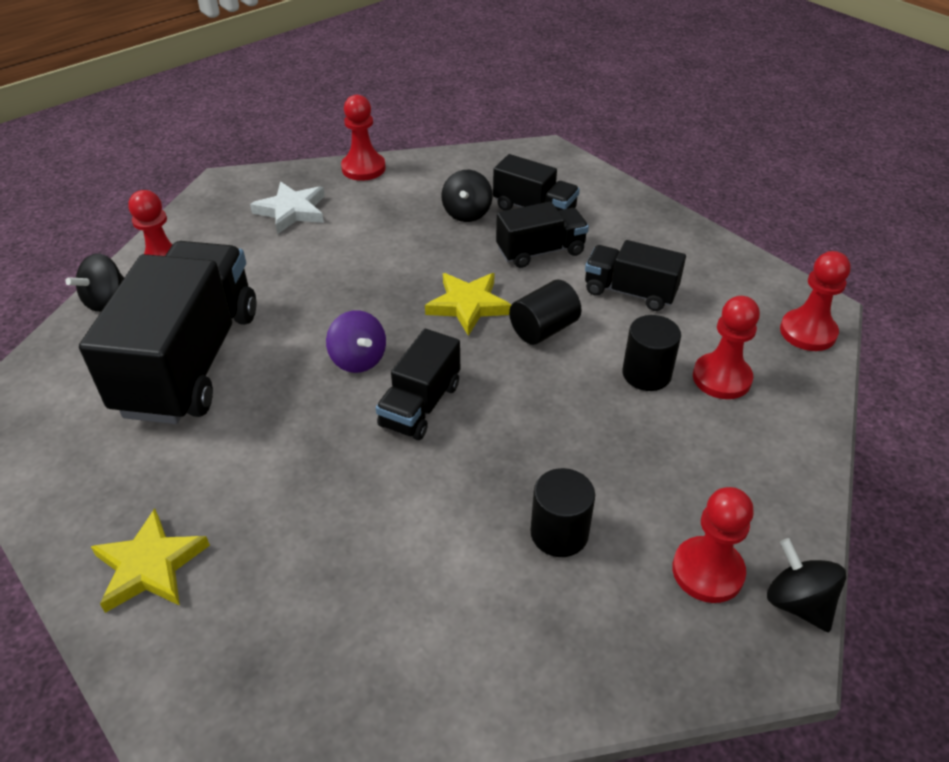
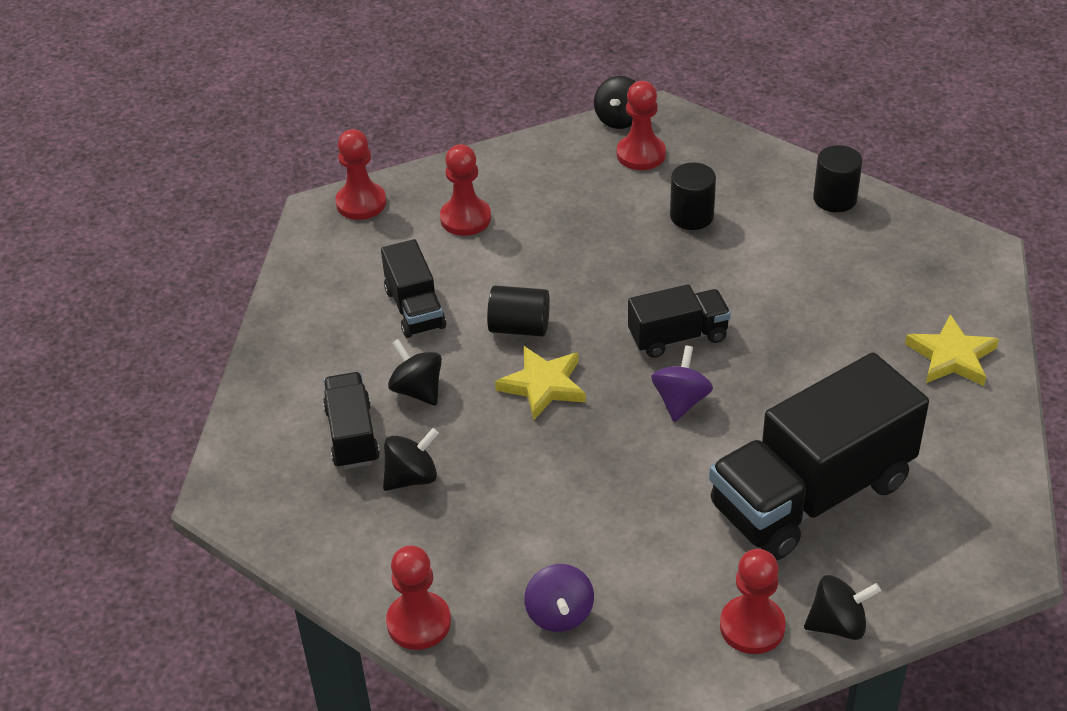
camera: 130 degrees left, 0 degrees up
white star [250,182,325,234] -> purple spinning top [524,564,594,632]
black truck [496,202,589,268] -> black spinning top [388,339,442,406]
black cylinder [622,315,681,391] -> black cylinder moved to [813,145,862,212]

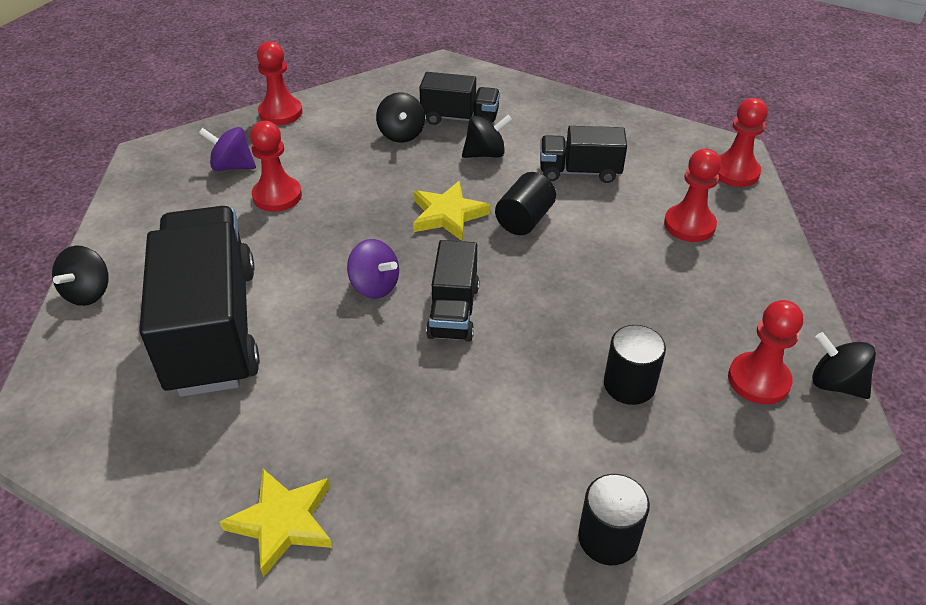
camera: 110 degrees right, 0 degrees up
red pawn [720,549,786,654] -> red pawn moved to [250,121,302,212]

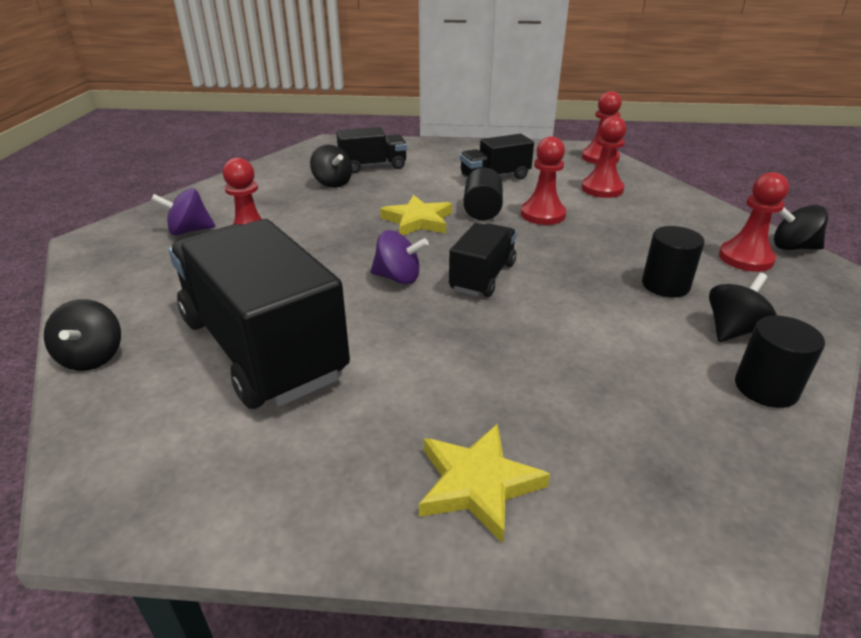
camera: 25 degrees left, 10 degrees down
red pawn [257,41,302,125] -> red pawn moved to [521,136,566,225]
black truck [426,240,479,342] -> black truck turned 135 degrees counterclockwise [449,223,517,297]
black spinning top [462,115,512,158] -> black spinning top moved to [709,273,777,342]

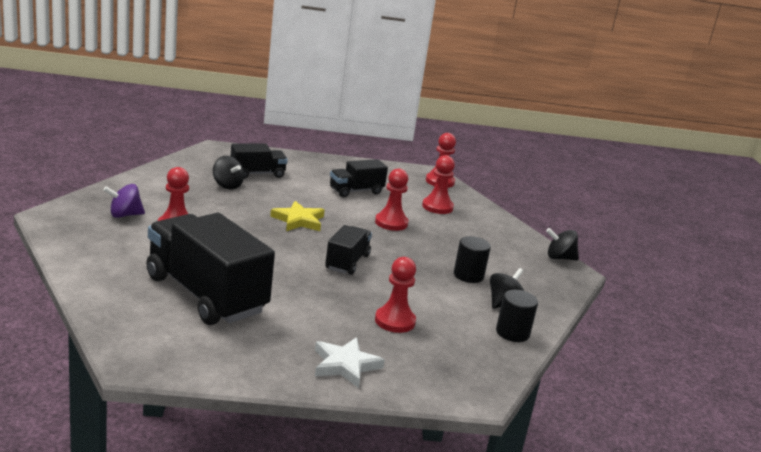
camera: 10 degrees left, 10 degrees down
black spinning top [44,299,121,371] -> none
purple spinning top [370,230,429,284] -> none
yellow star [419,424,550,544] -> white star [315,337,385,388]
black cylinder [463,168,503,220] -> none
red pawn [719,172,789,272] -> red pawn moved to [375,257,416,333]

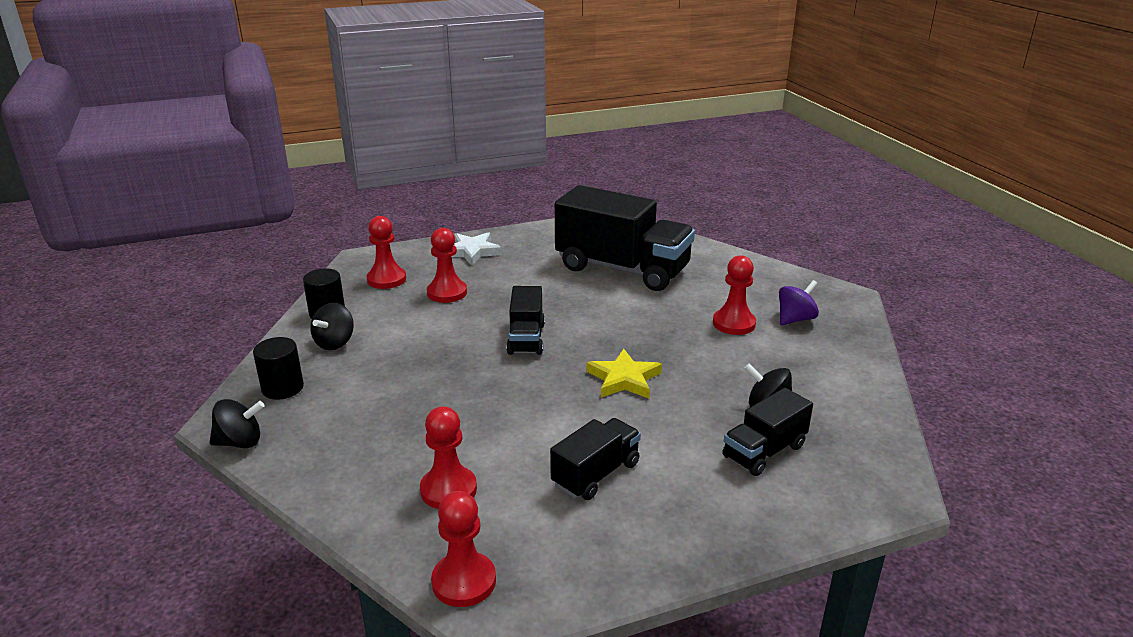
camera: 165 degrees right, 5 degrees up
red pawn [375,168,408,231] -> red pawn moved to [367,216,406,289]
black cylinder [454,236,491,283] -> black cylinder moved to [253,337,304,400]

